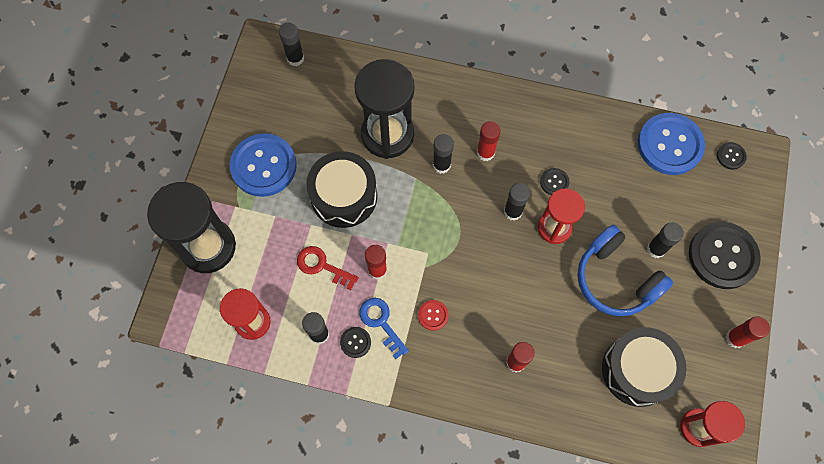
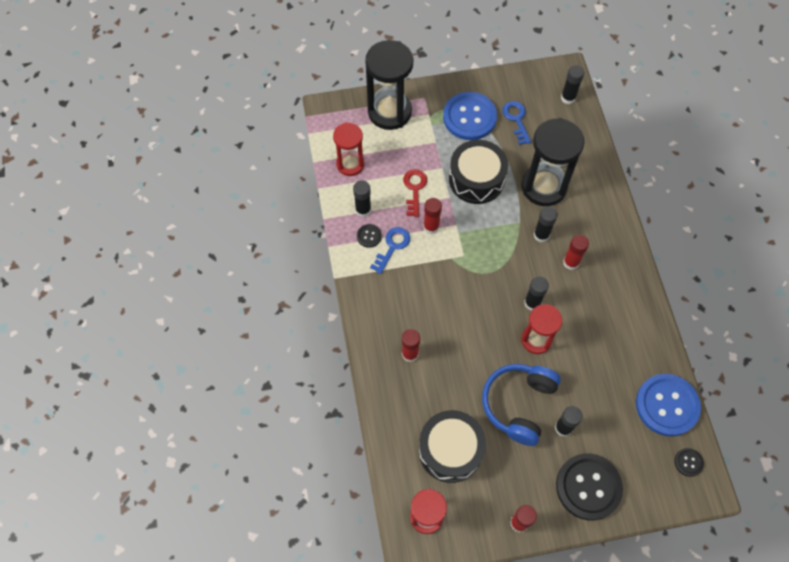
camera: 65 degrees right, 5 degrees down
red button [418,300,449,331] -> none
black button [540,168,569,195] -> none
none -> blue key [502,101,531,145]

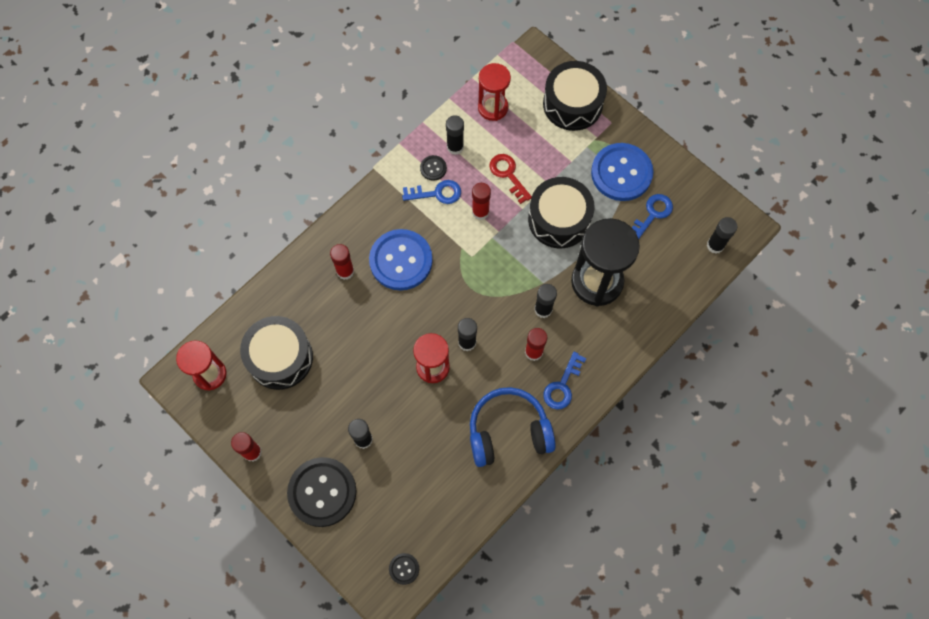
camera: 55 degrees right, 5 degrees up
black hourglass [365,40,414,130] -> black drum [543,61,607,131]
red key [403,169,427,217] -> red key turned 90 degrees counterclockwise [489,154,532,204]
blue headphones [482,364,561,446] -> blue headphones moved to [470,387,556,467]
blue button [636,374,701,436] -> blue button moved to [369,229,433,291]
none -> blue key [543,352,586,410]

